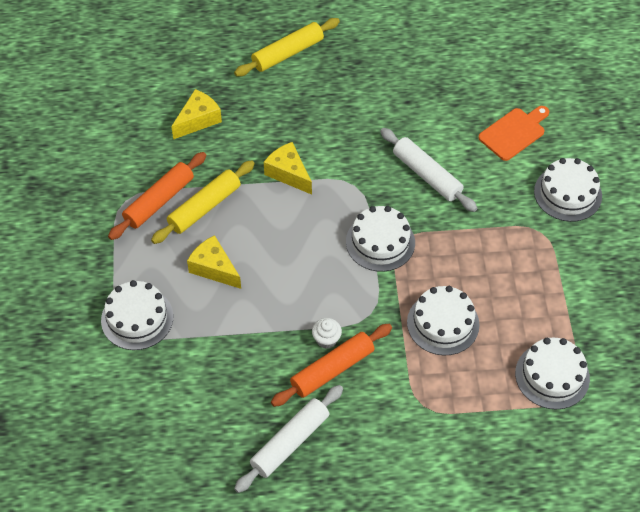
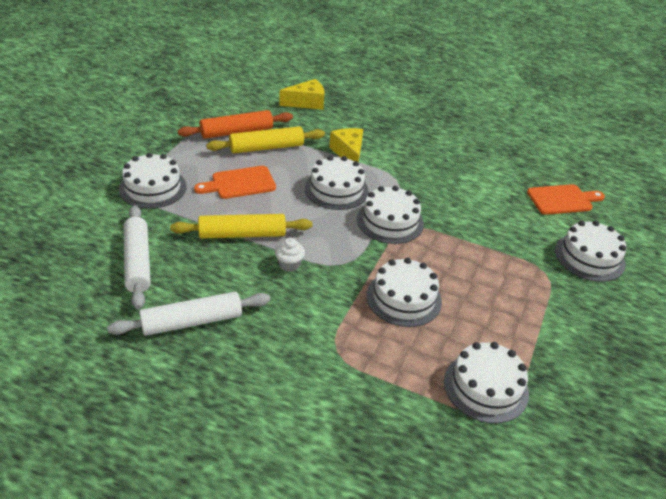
camera: 25 degrees right, 15 degrees down
yellow cheese [187,235,241,289] -> orange cutting board [194,166,276,199]
yellow rolling pin [234,18,340,76] -> yellow rolling pin moved to [170,214,312,239]
orange rolling pin [271,324,392,407] -> none
white rolling pin [380,128,477,212] -> white rolling pin moved to [124,205,151,309]
none -> white cake [305,156,369,210]

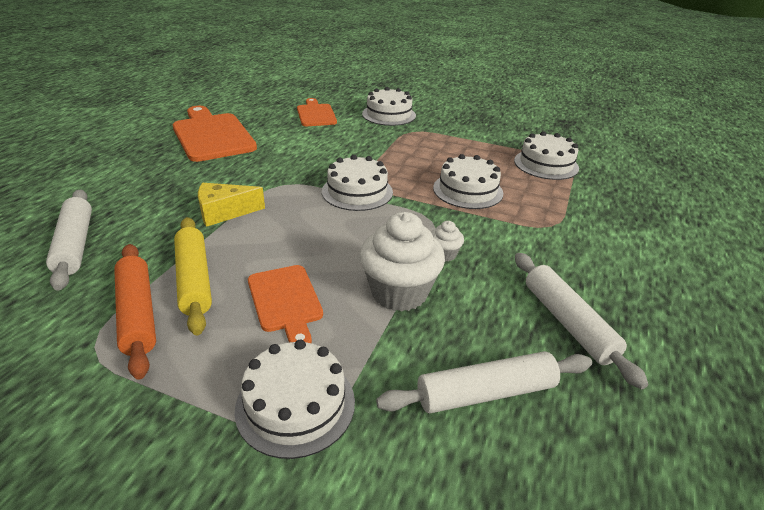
camera: 90 degrees left, 5 degrees down
yellow rolling pin [170,214,312,239] -> white cupcake [360,212,445,312]
yellow cheese [279,79,324,110] -> white rolling pin [46,190,92,291]
white cake [305,156,369,210] -> none
none -> orange cutting board [173,106,257,162]

